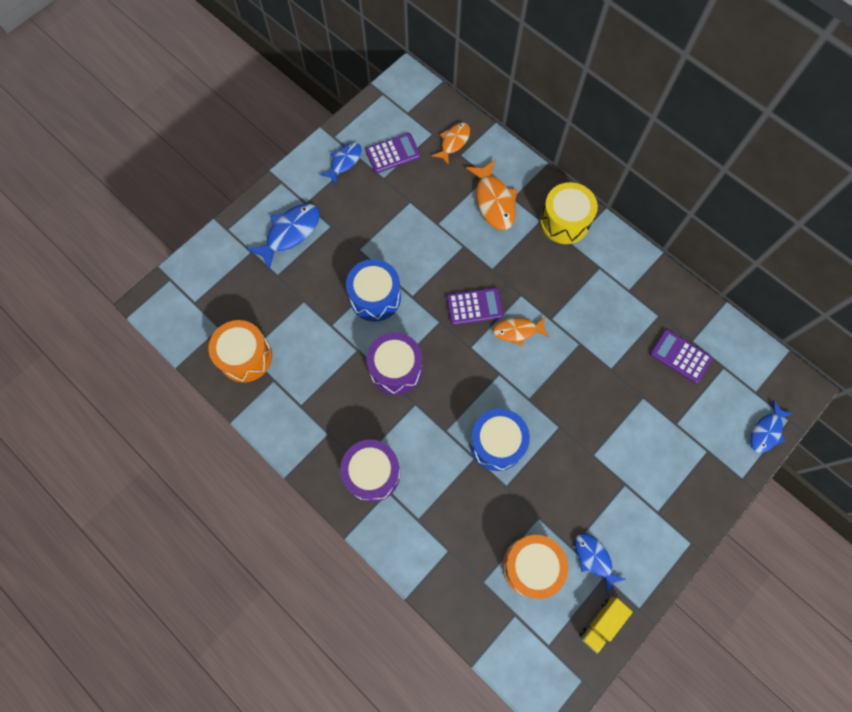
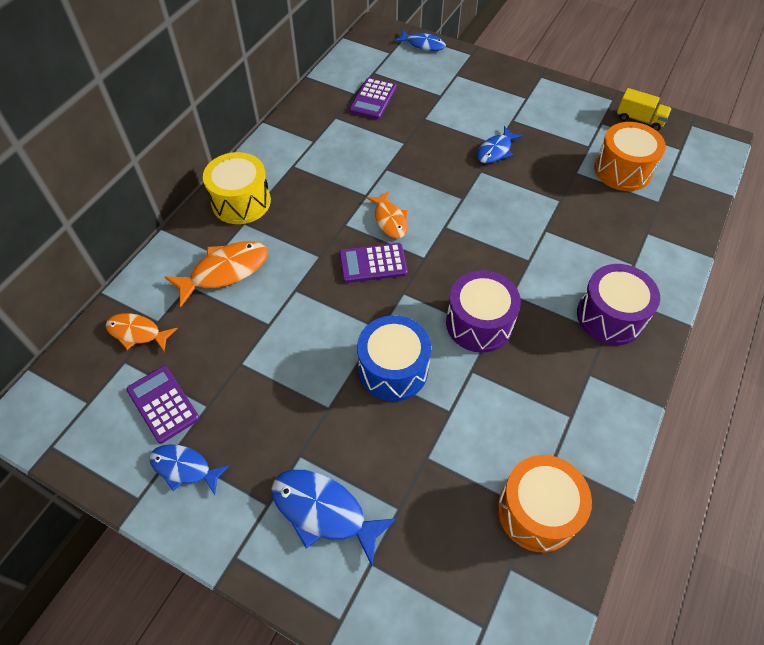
camera: 105 degrees left, 15 degrees down
purple calculator [446,288,503,325] -> purple calculator turned 75 degrees counterclockwise [339,243,408,283]
blue drum [469,408,530,471] -> none
blue fish [575,533,626,594] -> blue fish moved to [477,126,523,163]

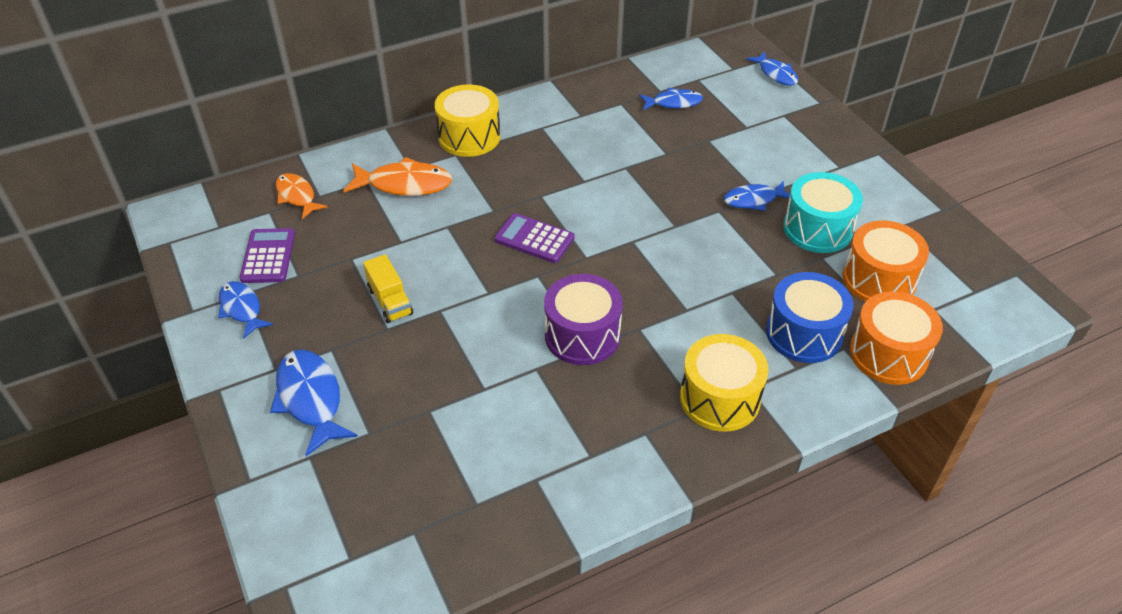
camera: 35 degrees right, 10 degrees down
purple calculator [349,78,397,119] -> blue fish [639,88,703,111]
blue drum [357,315,431,401] -> blue drum moved to [766,272,853,363]
orange fish [366,191,408,239] -> none
orange drum [498,455,592,552] -> orange drum moved to [850,292,943,385]
purple drum [577,264,660,345] -> yellow drum [680,334,769,432]
yellow truck [617,88,671,131] -> yellow truck moved to [363,254,413,323]
none -> turquoise drum [783,172,863,253]

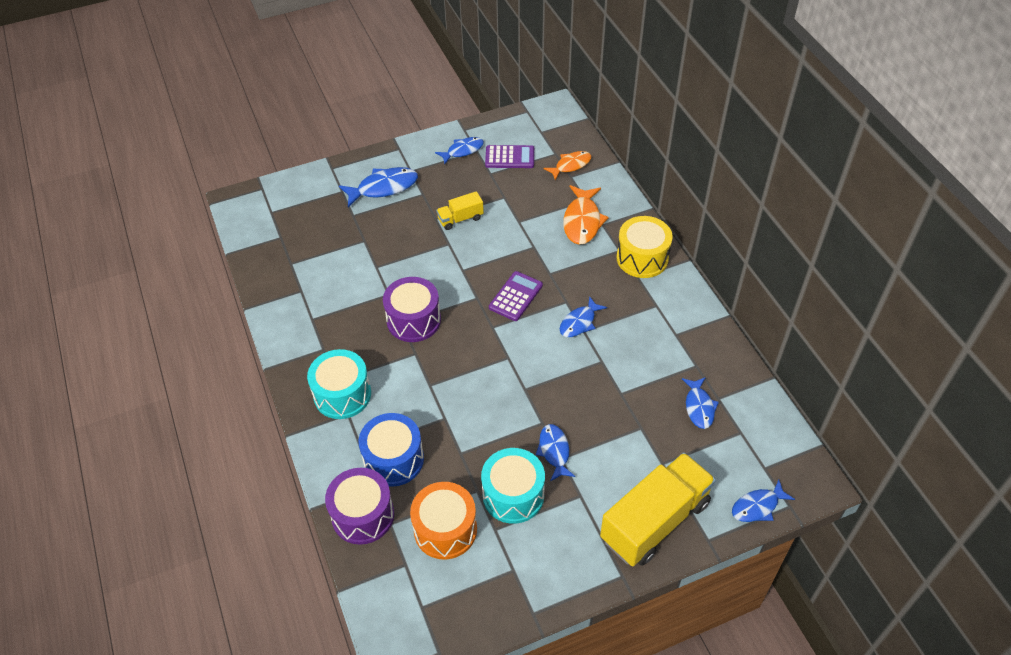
camera: 95 degrees right, 5 degrees up
yellow drum [680,334,769,432] -> turquoise drum [307,349,371,419]
orange drum [850,292,943,385] -> purple drum [325,468,394,545]
none -> blue fish [560,296,607,337]
none -> yellow truck [600,453,716,566]

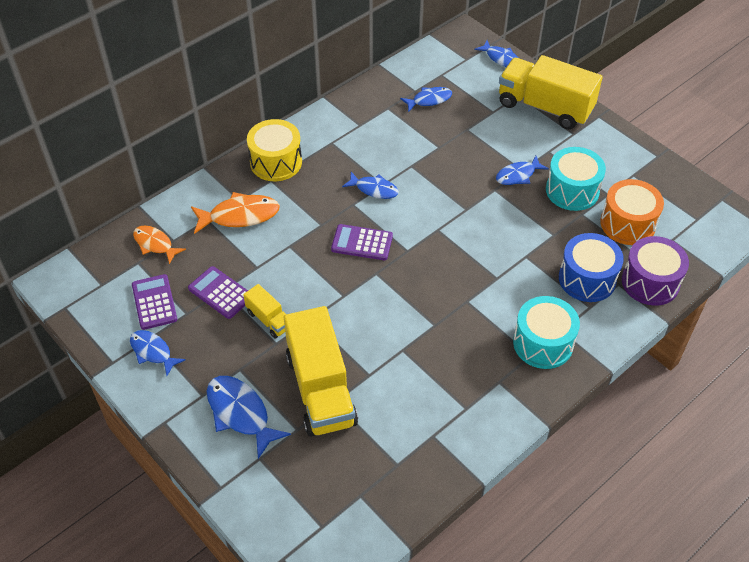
camera: 110 degrees left, 0 degrees up
purple drum [383,277,441,342] -> none
none -> purple calculator [188,266,248,319]
none -> yellow truck [284,306,358,437]

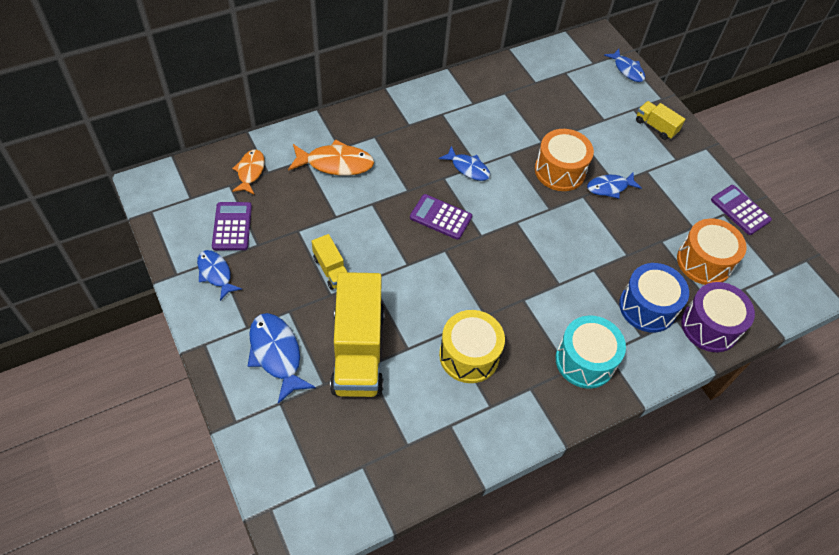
camera: 10 degrees right, 5 degrees up
orange fish [133,225,186,264] -> orange fish turned 45 degrees clockwise [232,150,265,194]
purple calculator [188,266,248,319] -> purple calculator moved to [711,185,772,235]
yellow drum [247,119,302,181] -> yellow drum moved to [439,310,505,383]
blue fish [400,87,452,112] -> none
yellow truck [499,55,603,129] -> yellow truck [636,101,685,140], size x0.47
turquoise drum [546,147,606,211] -> none
none -> orange drum [535,129,594,191]

